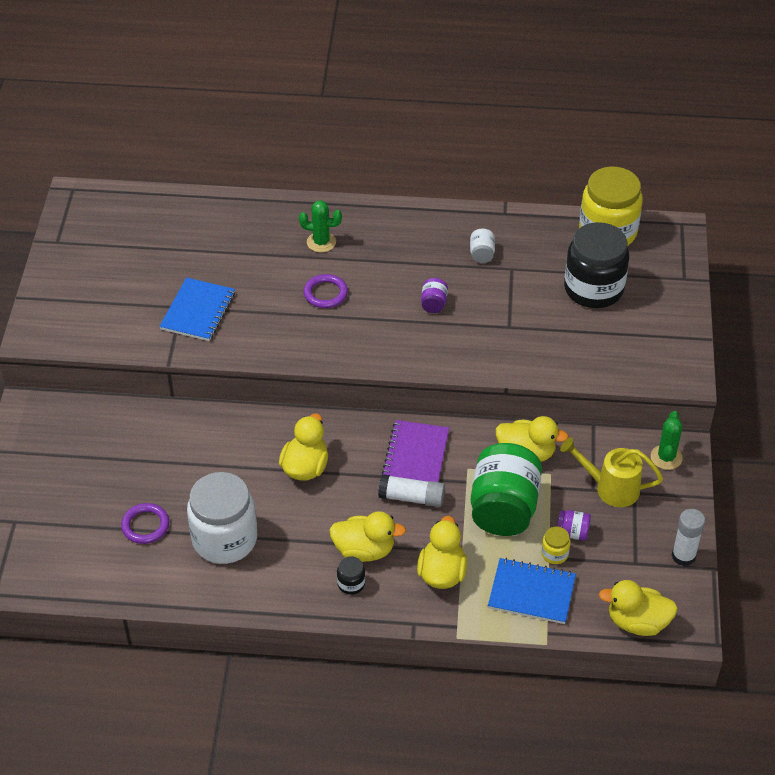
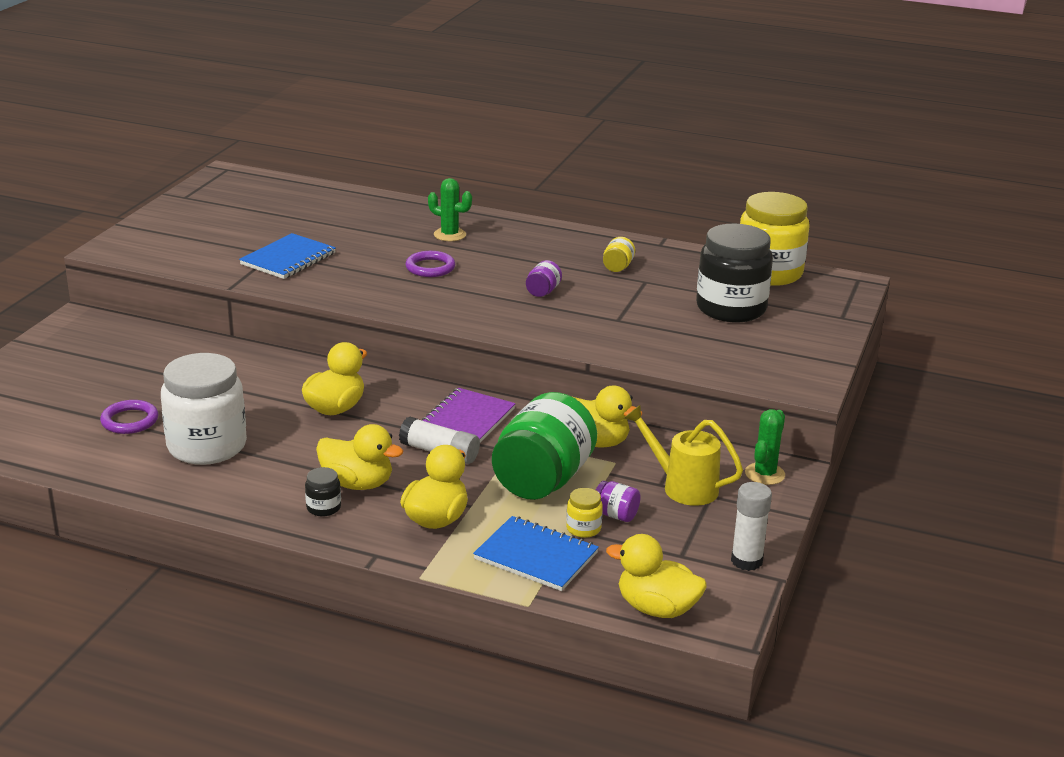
camera: 15 degrees right, 20 degrees down
white jar [470,229,495,263] -> yellow jar [603,237,635,272]

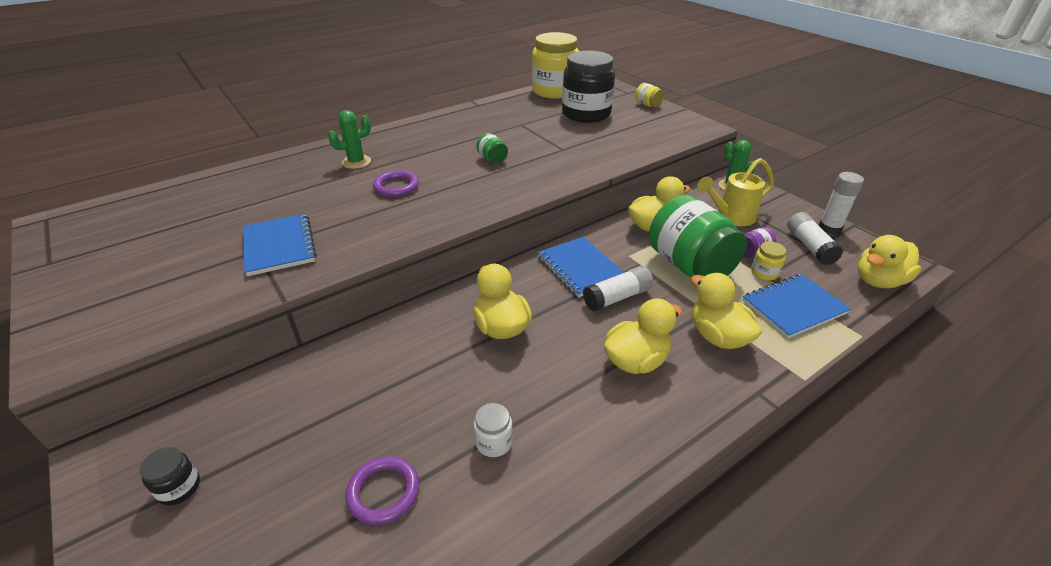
camera: 55 degrees left, 10 degrees up
white jar [161,353,247,465] -> white jar [474,403,513,457], size x0.41
black jar [305,467,341,516] -> black jar moved to [140,447,200,506]
purple notebook [422,388,516,443] -> blue notebook [538,237,624,298]
purple jar [526,260,562,297] -> green jar [476,133,508,163]
yellow jar [603,237,635,272] -> yellow jar moved to [635,83,664,107]
none -> white glue stick [787,212,843,265]

